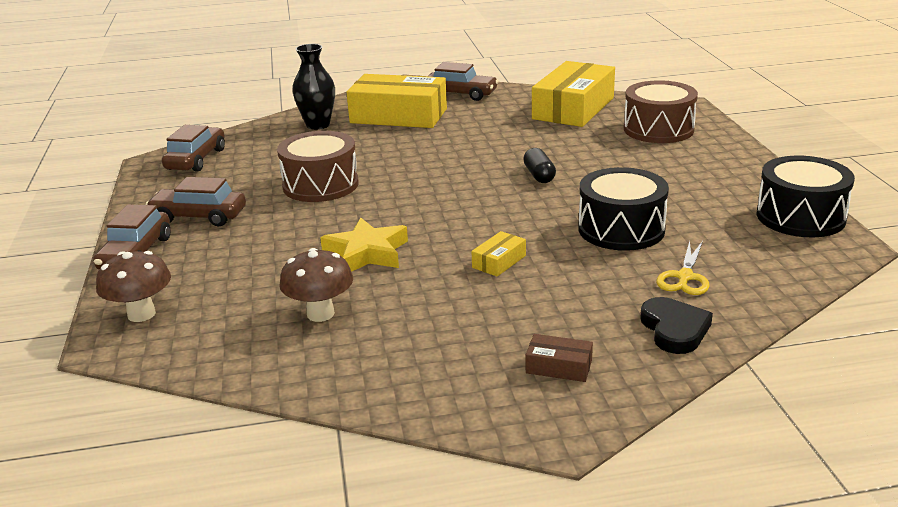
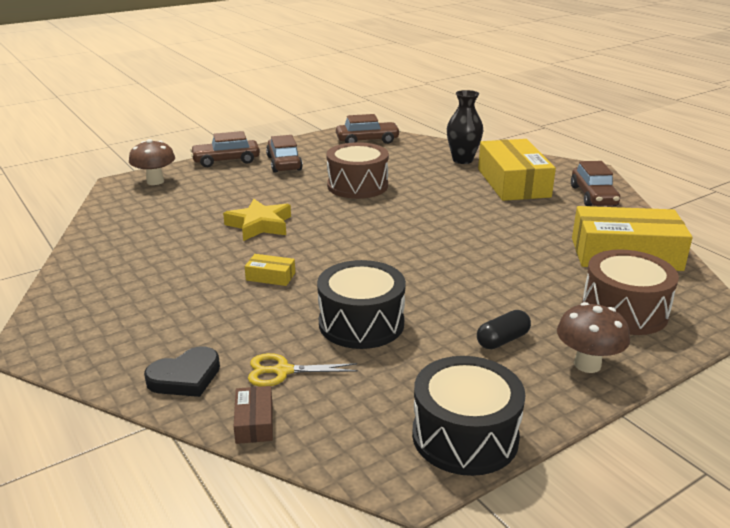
camera: 65 degrees right, 0 degrees up
brown mushroom [280,248,353,322] -> brown mushroom moved to [557,302,630,373]
black capsule [523,148,556,183] -> black capsule moved to [477,310,531,349]
brown box [526,334,593,382] -> brown box moved to [234,386,273,444]

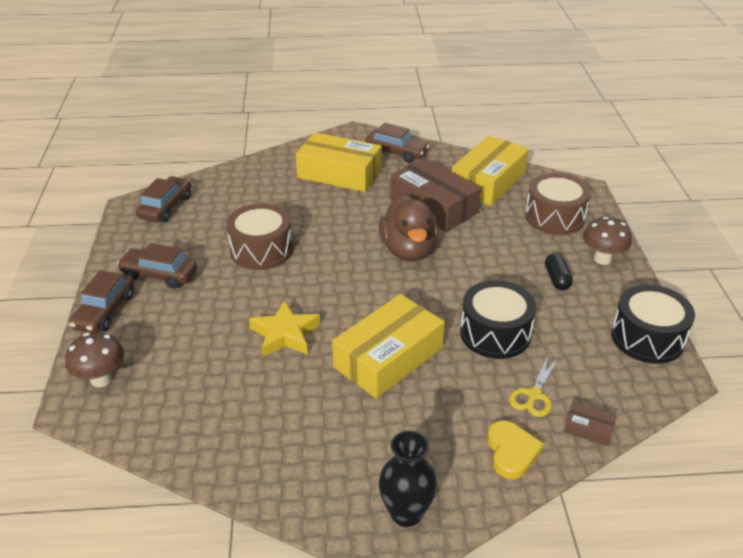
camera: 60 degrees left, 10 degrees up
black heart [144,347,220,397] -> yellow heart [487,420,544,479]
yellow box [245,254,295,286] -> yellow box [332,294,445,399], size x2.39
black vase [447,90,483,164] -> black vase moved to [379,430,437,527]
none -> brown duck [379,195,439,261]
none -> brown box [390,158,481,232]

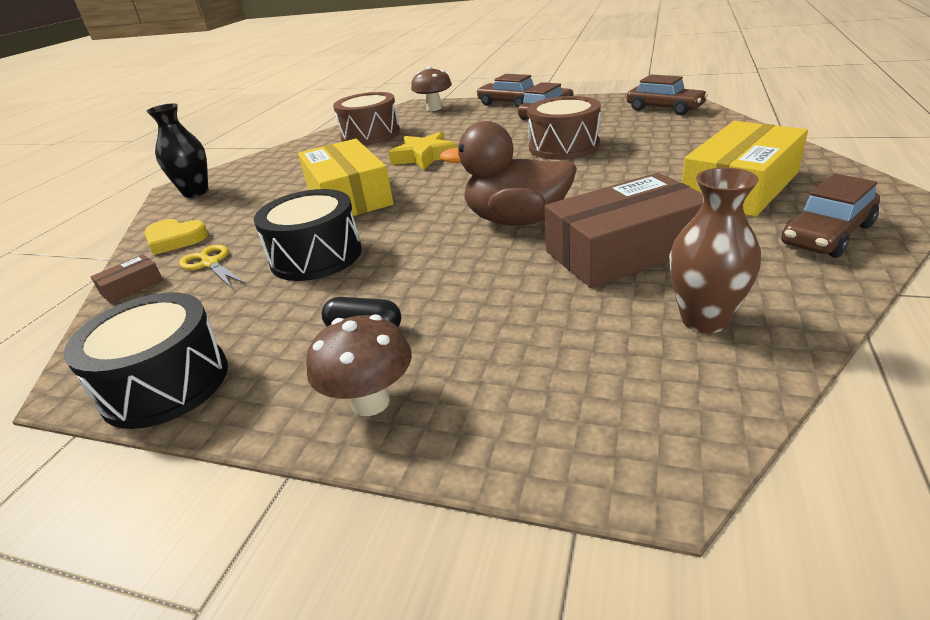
camera: 115 degrees right, 5 degrees down
yellow box [452,136,529,206] -> brown vase [669,167,761,333]
brown drum [525,173,591,235] -> brown drum moved to [333,92,400,145]

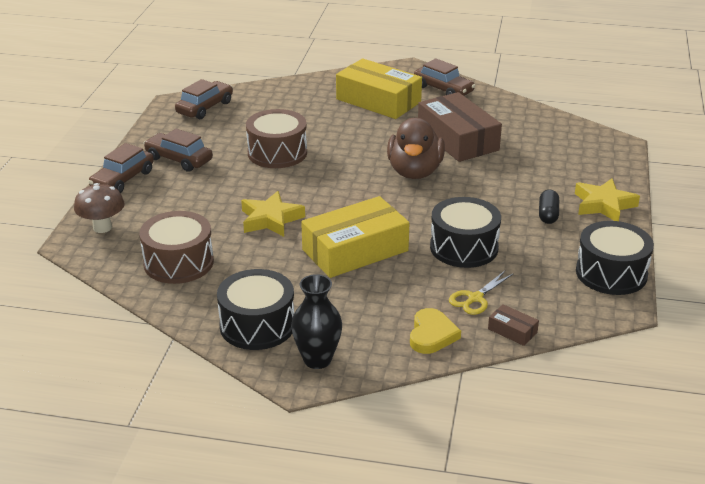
camera: 100 degrees left, 0 degrees up
brown mushroom [306,314,412,416] -> yellow star [575,178,640,221]
brown vase [669,167,761,333] -> none
none -> black drum [217,269,294,350]

